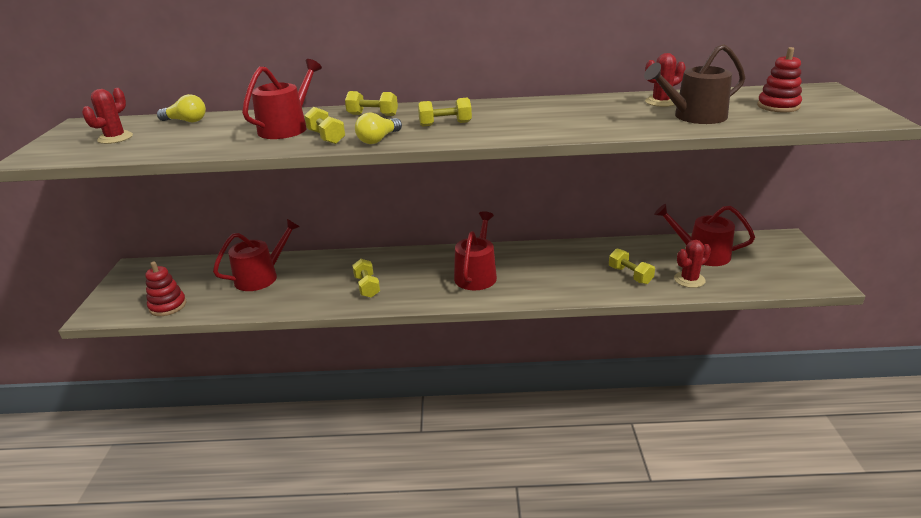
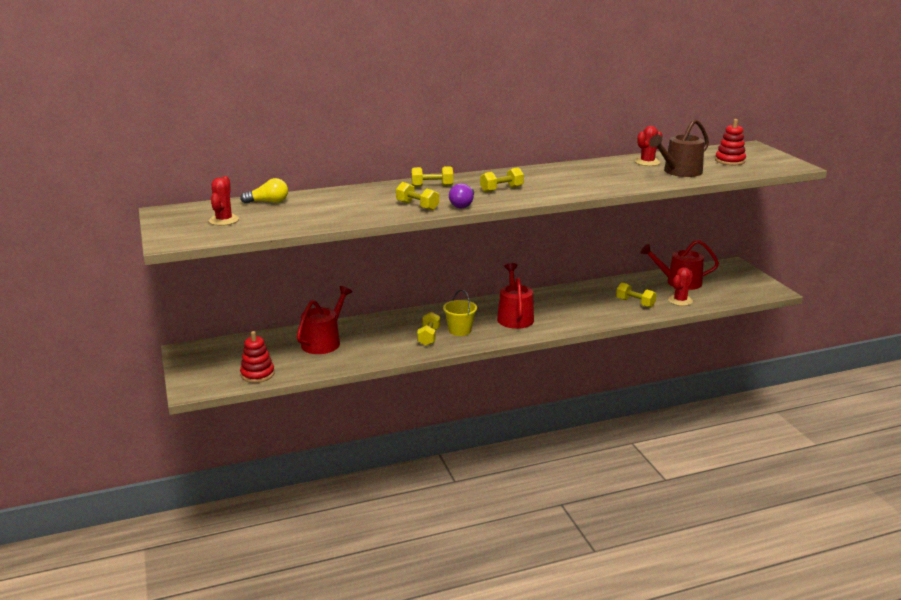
camera: 20 degrees left, 5 degrees down
red watering can [242,59,322,139] -> none
yellow dumbbell [352,259,380,298] -> yellow dumbbell turned 45 degrees clockwise [417,312,440,346]
yellow light bulb [355,113,402,144] -> purple light bulb [449,183,474,208]
none -> yellow bucket [443,290,477,336]

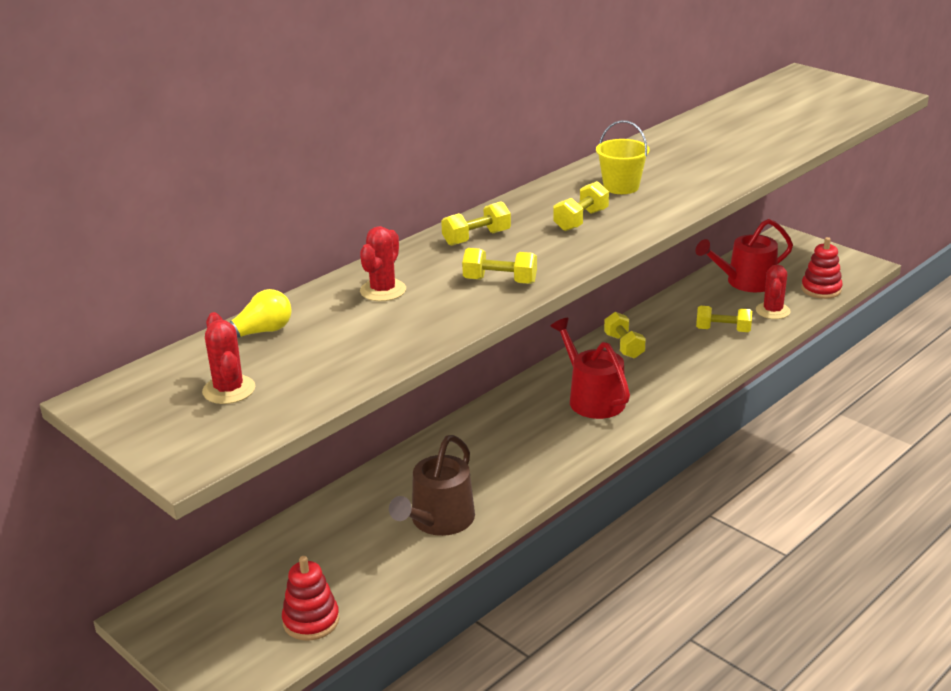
camera: 25 degrees left, 5 degrees up
red watering can [297,286,352,354] -> none
yellow dumbbell [417,312,440,346] -> yellow dumbbell moved to [604,312,646,358]
yellow bucket [443,290,477,336] -> yellow bucket moved to [596,120,650,194]
purple light bulb [449,183,474,208] -> none
red cactus [635,126,663,166] -> red cactus moved to [360,226,406,301]
brown watering can [649,119,709,177] -> brown watering can moved to [389,435,475,536]
red stacking toy [715,119,746,165] -> red stacking toy moved to [801,237,843,299]

